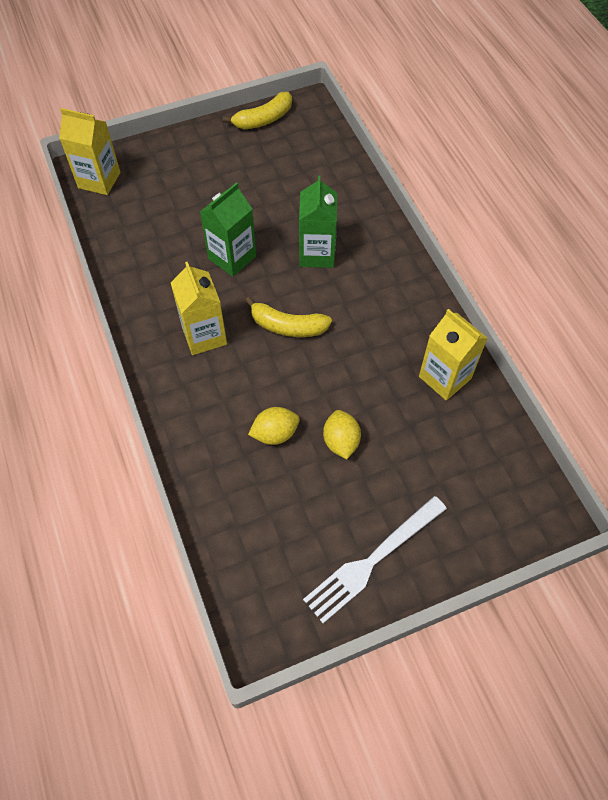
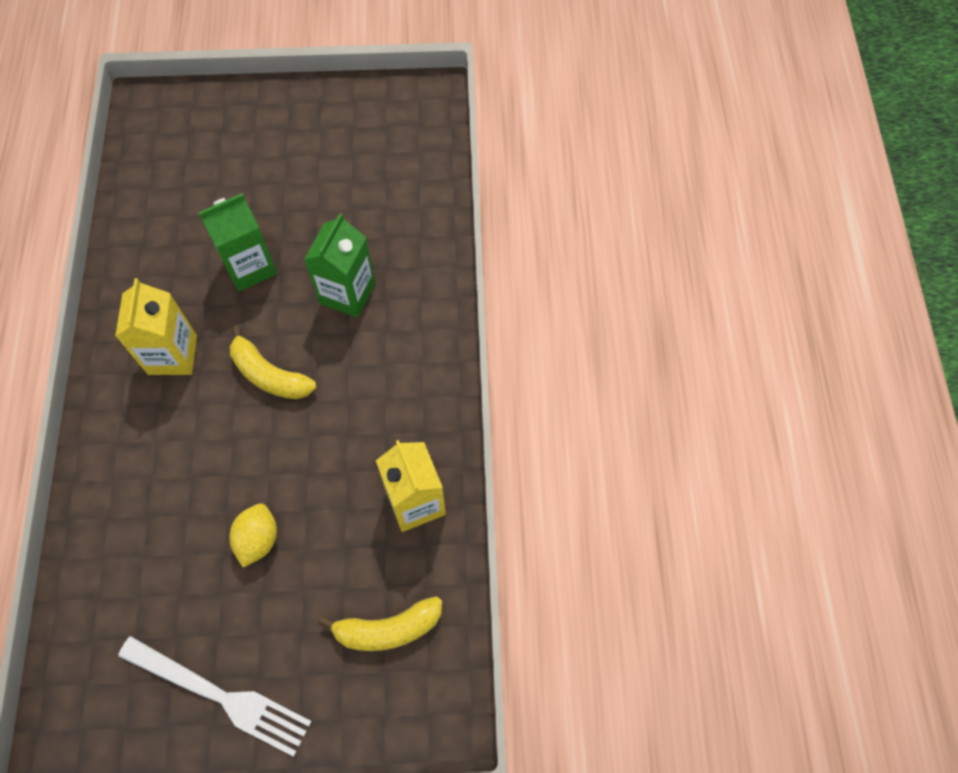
camera: 20 degrees right, 5 degrees up
yellow carton [59,108,120,195] -> none
yellow banana [223,92,292,129] -> yellow banana moved to [319,596,442,651]
yellow lemon [248,407,300,445] -> none
white fork [303,496,447,623] -> white fork turned 135 degrees counterclockwise [118,636,312,757]

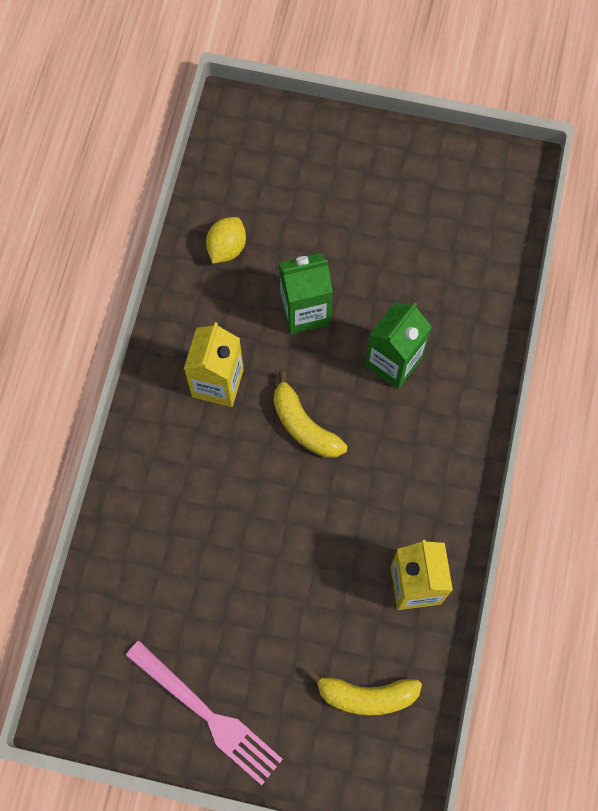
camera: 15 degrees right, 5 degrees up
white fork [118,636,312,757] -> pink fork [125,640,283,785]
yellow lemon [229,503,277,567] -> yellow lemon moved to [206,217,246,264]

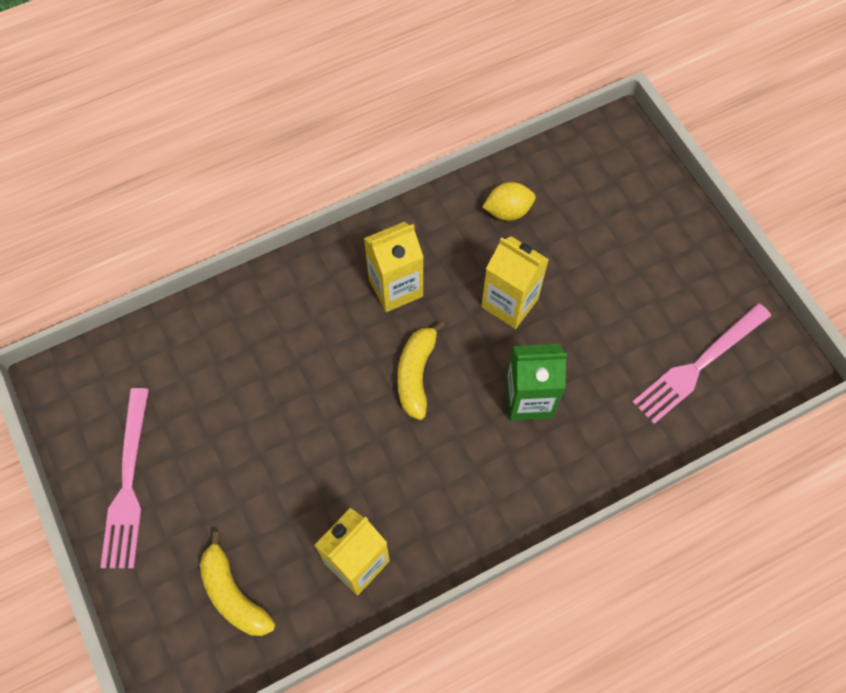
camera: 50 degrees right, 5 degrees down
green carton [279,253,333,334] -> yellow carton [481,236,549,329]
none -> pink fork [632,303,771,424]

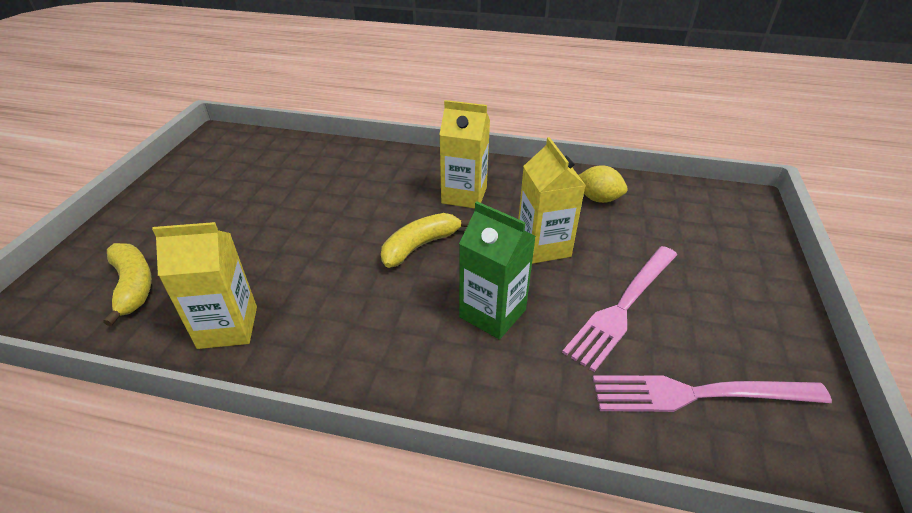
camera: 40 degrees right, 25 degrees down
pink fork [100,388,149,568] -> pink fork moved to [562,246,677,372]
yellow banana [200,532,275,636] -> yellow banana turned 150 degrees clockwise [103,243,152,326]

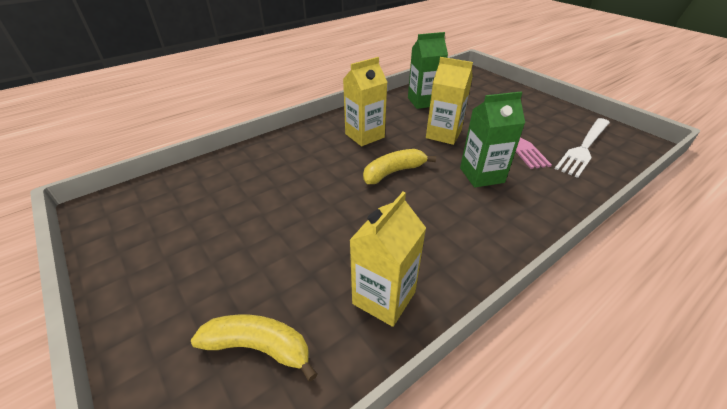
camera: 50 degrees left, 0 degrees up
yellow banana [381,213,471,268] -> yellow banana turned 60 degrees clockwise [363,149,436,184]
yellow lemon [578,165,628,203] -> green carton [408,32,448,109]
pink fork [593,375,832,412] -> white fork [555,118,610,178]

